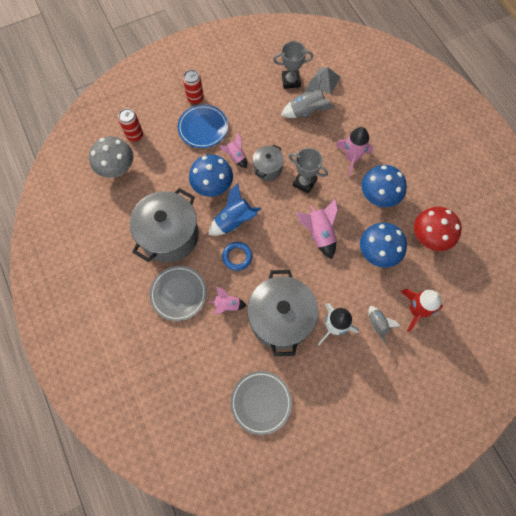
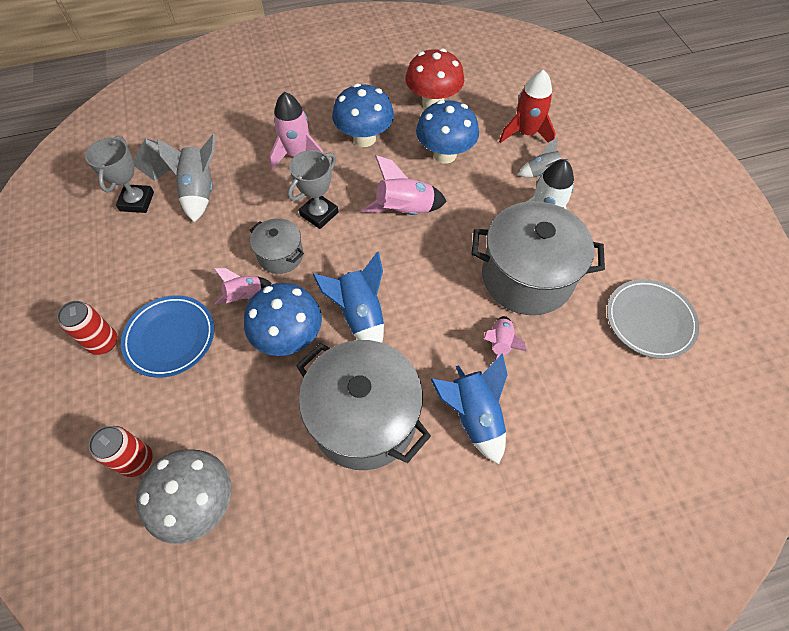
camera: 80 degrees left, 10 degrees down
grey plate [149,266,207,321] -> blue rocket [431,353,508,464]
blue ring [222,242,252,271] -> none

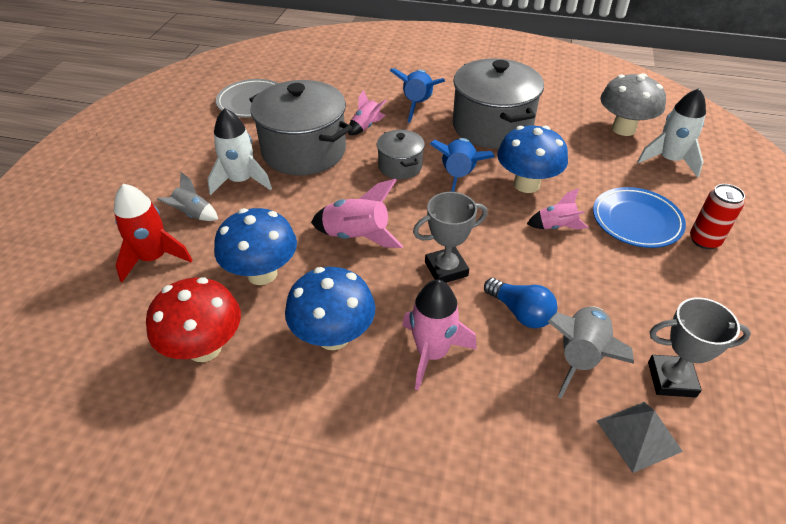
camera: 150 degrees left, 15 degrees down
grey trophy [85,136,154,213] -> grey trophy turned 60 degrees clockwise [648,297,751,397]
red can [89,426,152,477] -> white rocket [637,88,706,178]
grey pot [250,218,304,274] -> grey pot moved to [377,130,425,179]
none -> blue light bulb [484,278,558,328]

